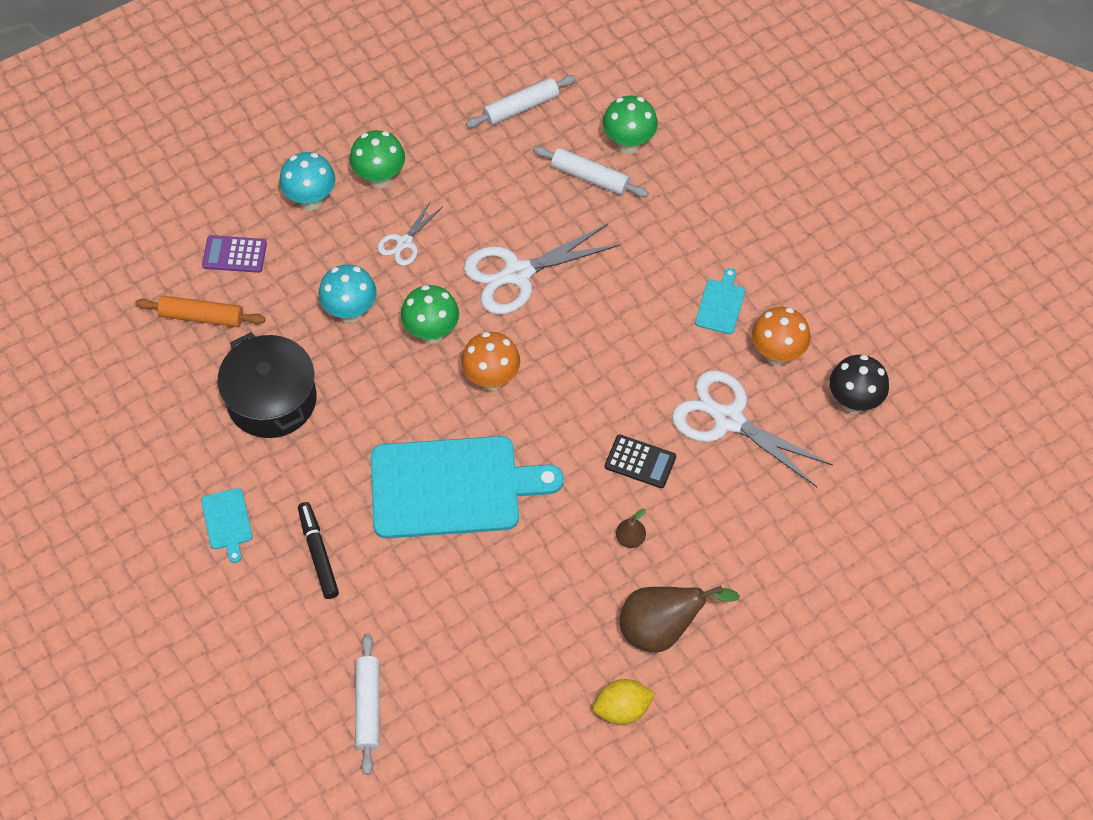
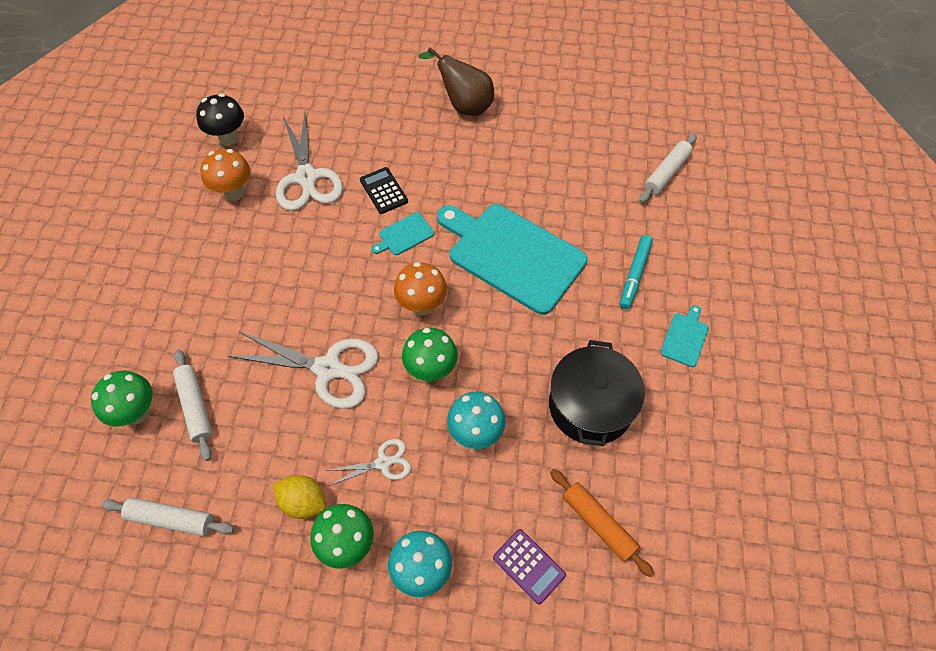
camera: 140 degrees left, 0 degrees up
black marker [298,502,339,599] -> turquoise marker [620,235,653,309]
yellow lemon [593,679,655,725] -> yellow lemon moved to [273,475,326,519]
brown pear [616,509,646,548] -> none
turquoise cutting board [695,268,745,334] -> turquoise cutting board moved to [372,212,434,255]

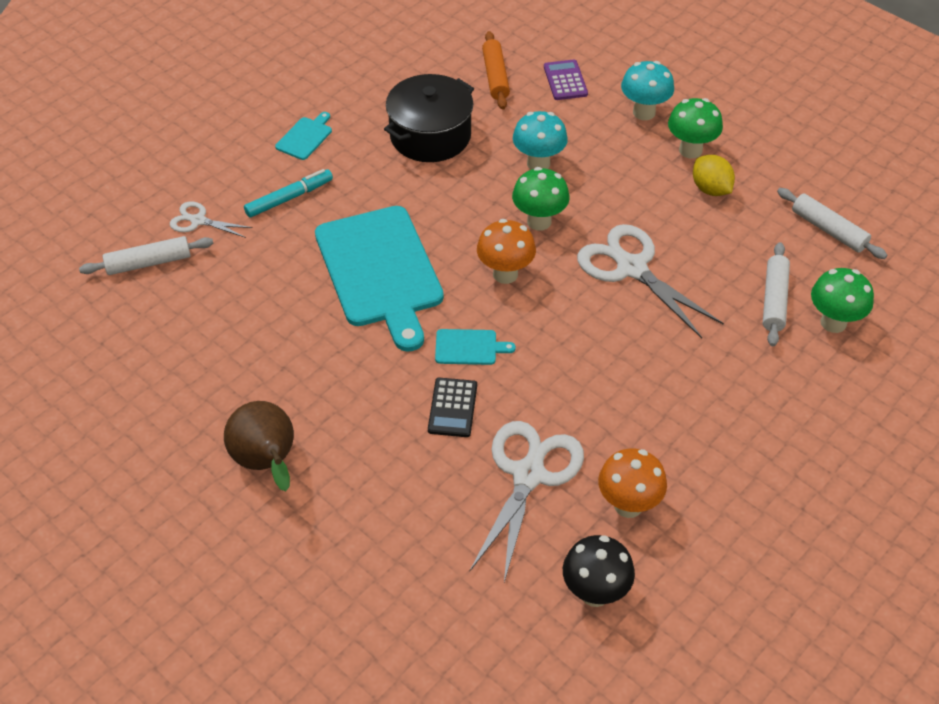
camera: 145 degrees left, 10 degrees down
white scissors [326,439,411,486] -> white scissors moved to [170,201,253,238]
turquoise cutting board [660,305,709,367] -> turquoise cutting board turned 150 degrees clockwise [275,112,332,160]

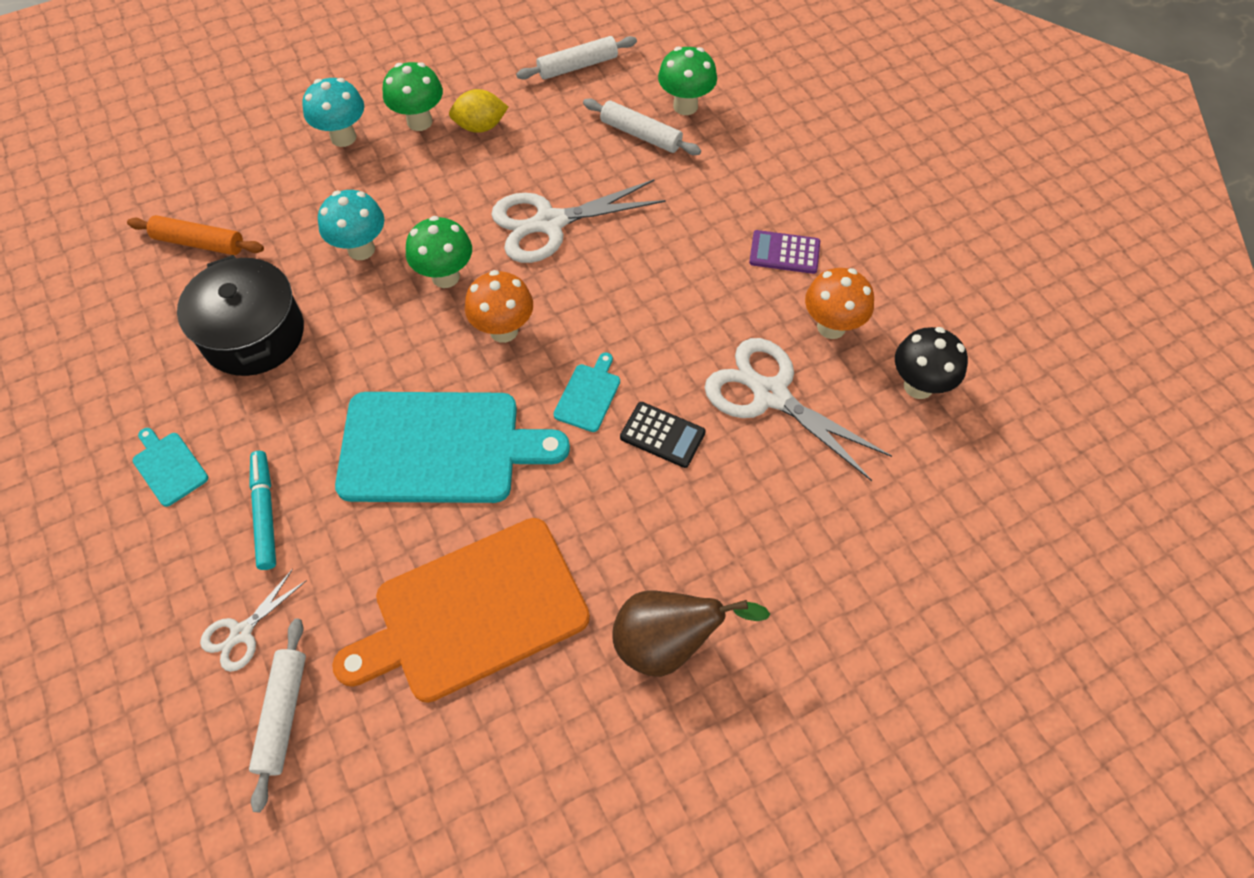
camera: 70 degrees left, 10 degrees up
purple calculator [544,59,588,100] -> purple calculator moved to [749,230,820,274]
none -> orange cutting board [332,518,590,703]

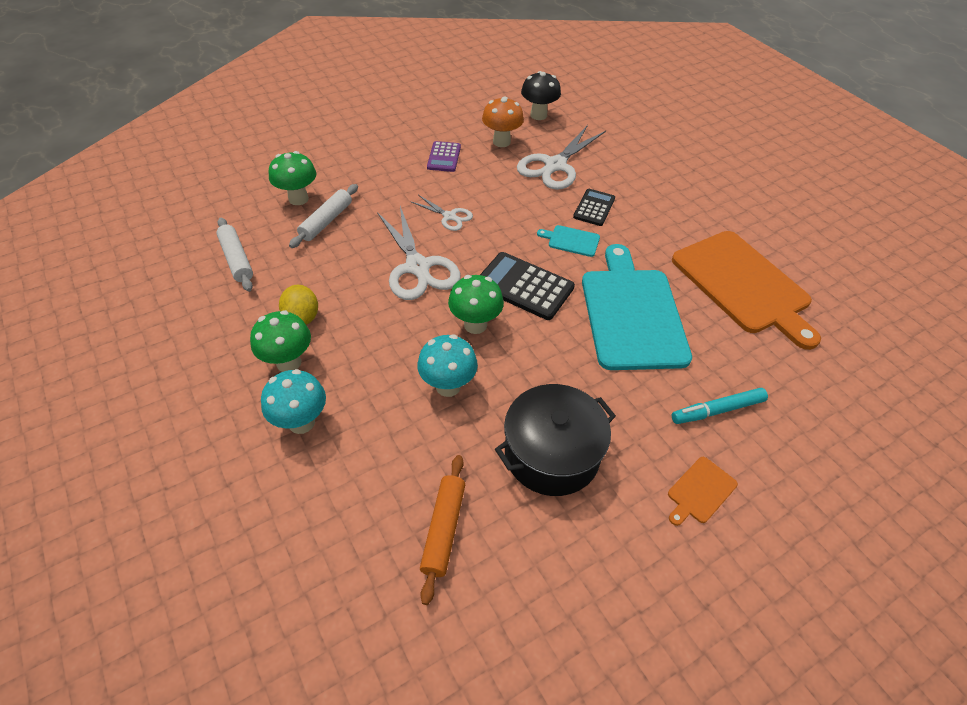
camera: 95 degrees left, 10 degrees down
turquoise cutting board [133,428,208,507] -> orange cutting board [668,457,738,526]
white scissors [200,569,307,672] -> white scissors moved to [410,195,473,231]
white rolling pin [249,618,306,812] -> none
orange mushroom [465,270,533,343] -> black calculator [480,252,575,320]
brown pear [612,590,770,677] -> none

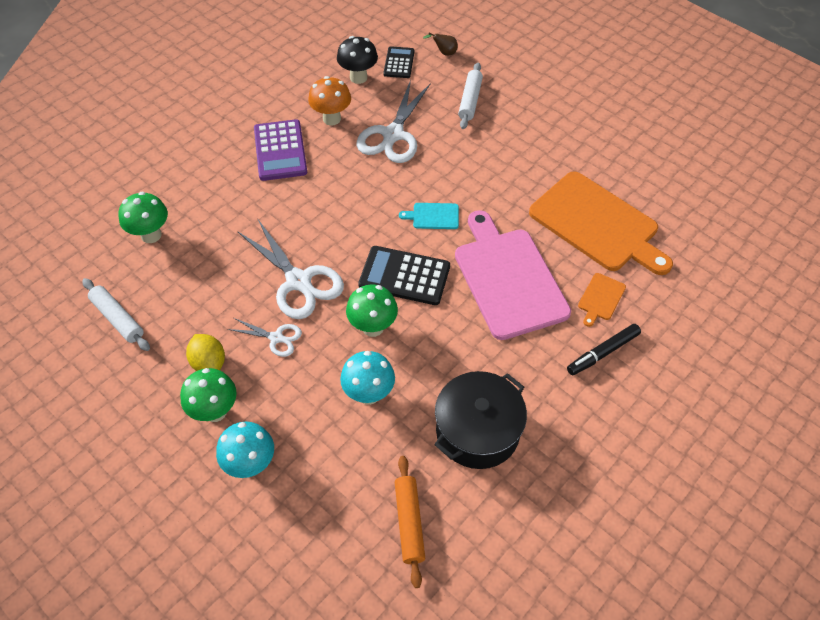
camera: 15 degrees left, 5 degrees up
white rolling pin [289,184,358,248] -> white rolling pin moved to [458,63,483,129]
white scissors [410,195,473,231] -> white scissors moved to [228,318,302,357]
purple calculator [427,141,461,172] -> purple calculator [254,119,307,181], size x1.62
black calculator [573,189,615,226] -> black calculator moved to [383,46,414,78]
turquoise cutting board [582,244,692,370] -> pink cutting board [455,210,571,340]
orange cutting board [668,457,738,526] -> orange cutting board moved to [578,273,626,327]
turquoise marker [672,388,768,424] -> black marker [567,324,641,375]
none -> brown pear [423,33,458,55]

